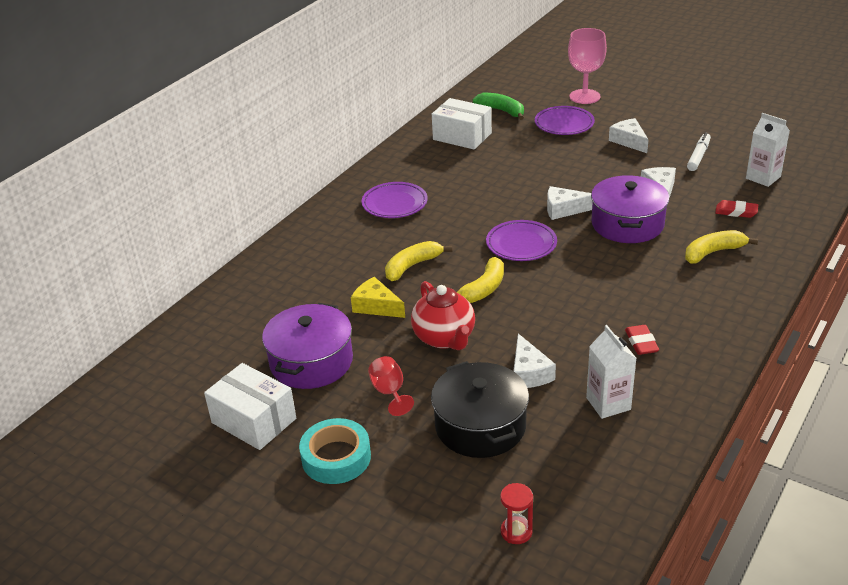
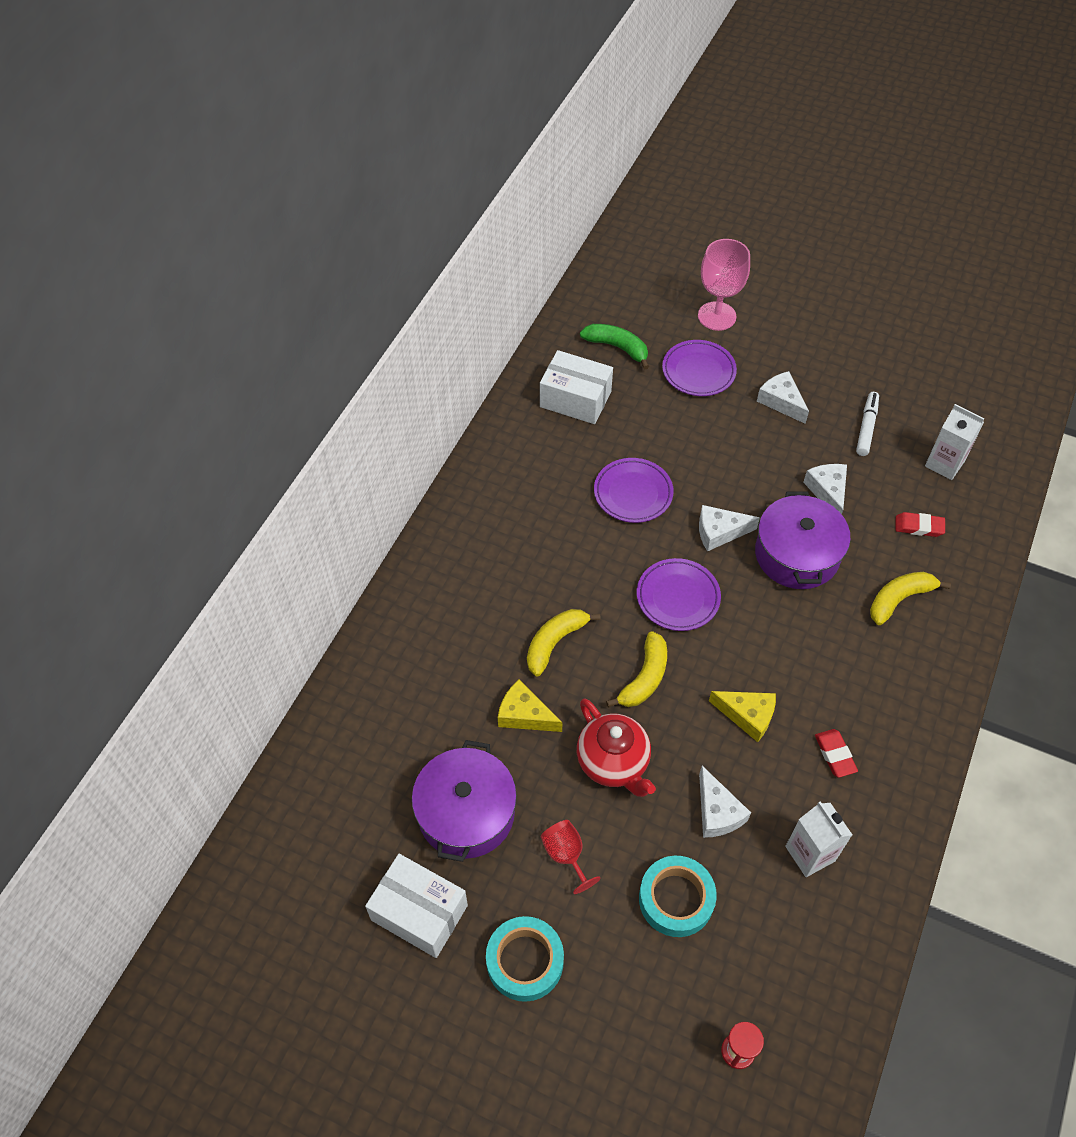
camera: 10 degrees left, 20 degrees up
purple plate [361,182,428,218] -> purple plate moved to [594,458,674,523]
black pot [431,361,529,458] -> turquoise tape [639,856,717,937]
none -> yellow cheese [709,691,776,742]

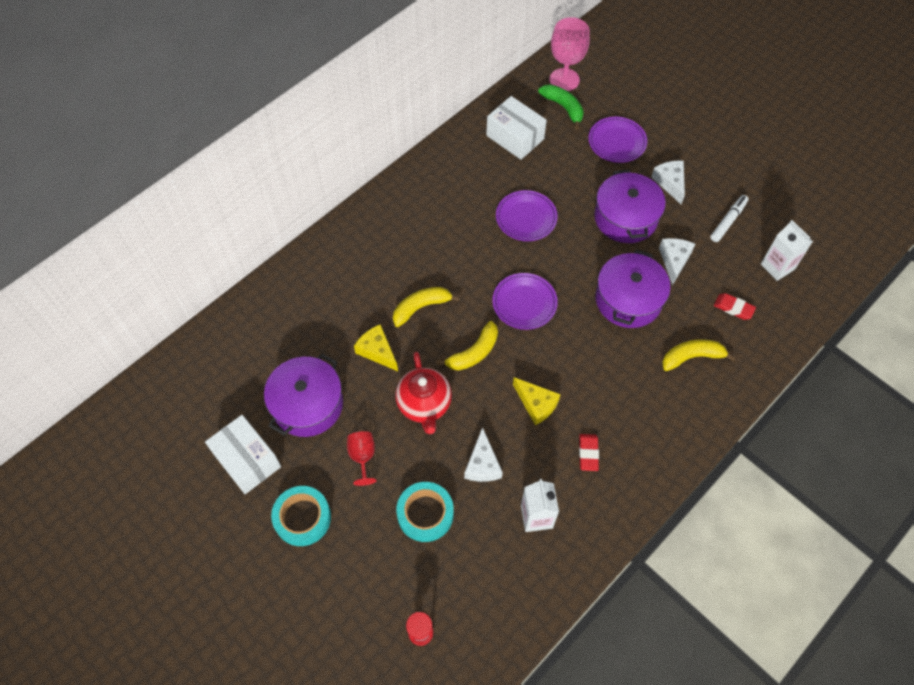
camera: 20 degrees right, 5 degrees up
pink goblet [698,239,750,331] -> pink goblet moved to [550,17,590,91]
white cheese [699,505,760,551] -> none
none -> purple pot [594,170,666,243]

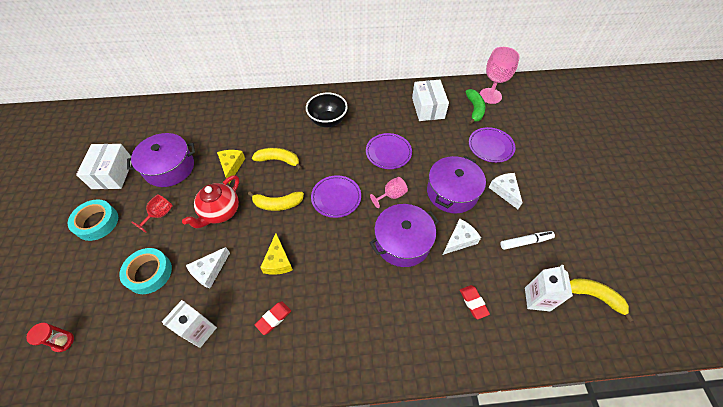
camera: 40 degrees right, 5 degrees down
white cheese [651,161,685,204] -> white cheese turned 45 degrees counterclockwise [489,173,523,209]
yellow banana [662,339,736,371] -> yellow banana moved to [570,279,634,322]
none -> black bowl [306,92,348,127]
none -> pink goblet [370,177,408,208]

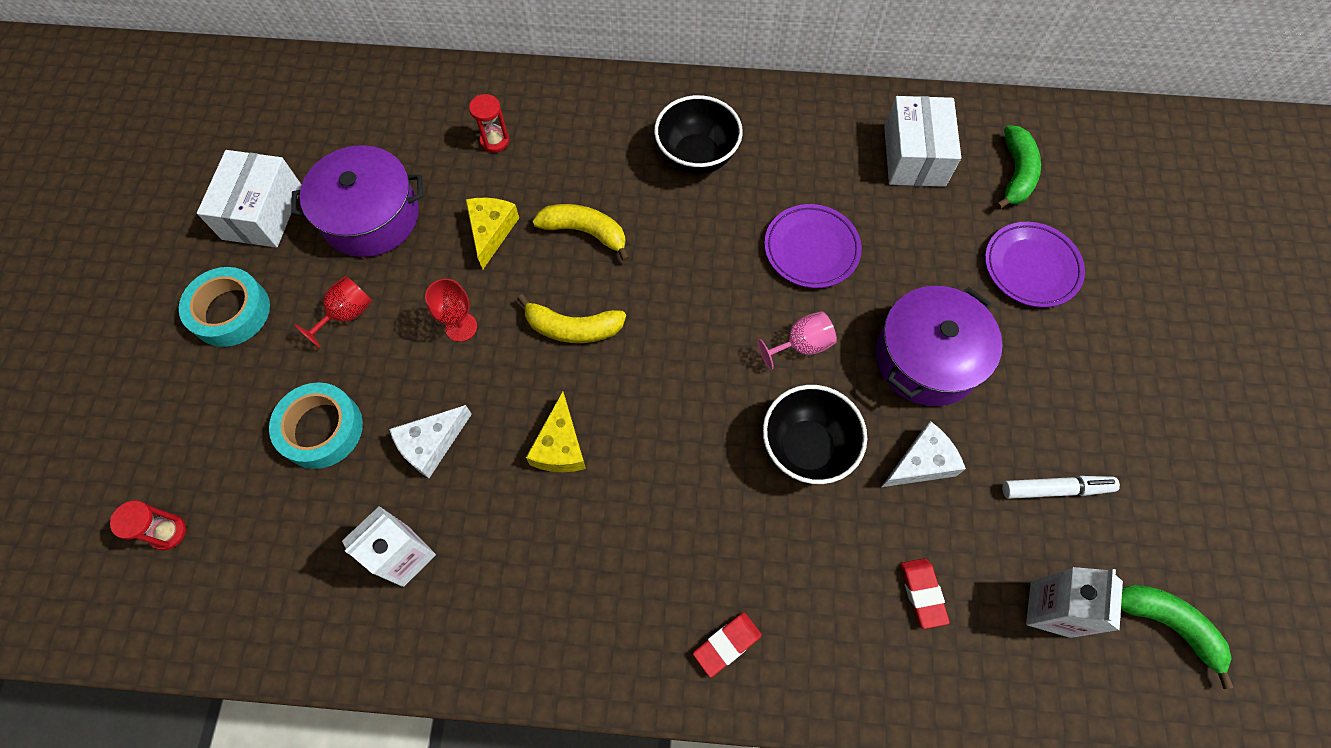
camera: 10 degrees right, 10 degrees up
red teapot [182,175,239,228] -> red goblet [425,279,477,342]
red eraser [255,302,291,335] -> red eraser moved to [693,612,762,678]
purple plate [311,175,361,218] -> none
purple pot [370,204,439,267] -> black bowl [763,385,867,484]
pink goblet [480,47,520,104] -> none
white cheese [489,173,523,209] -> none
yellow banana [570,279,634,322] -> green banana [1121,585,1234,689]
none -> red hourglass [469,94,509,153]

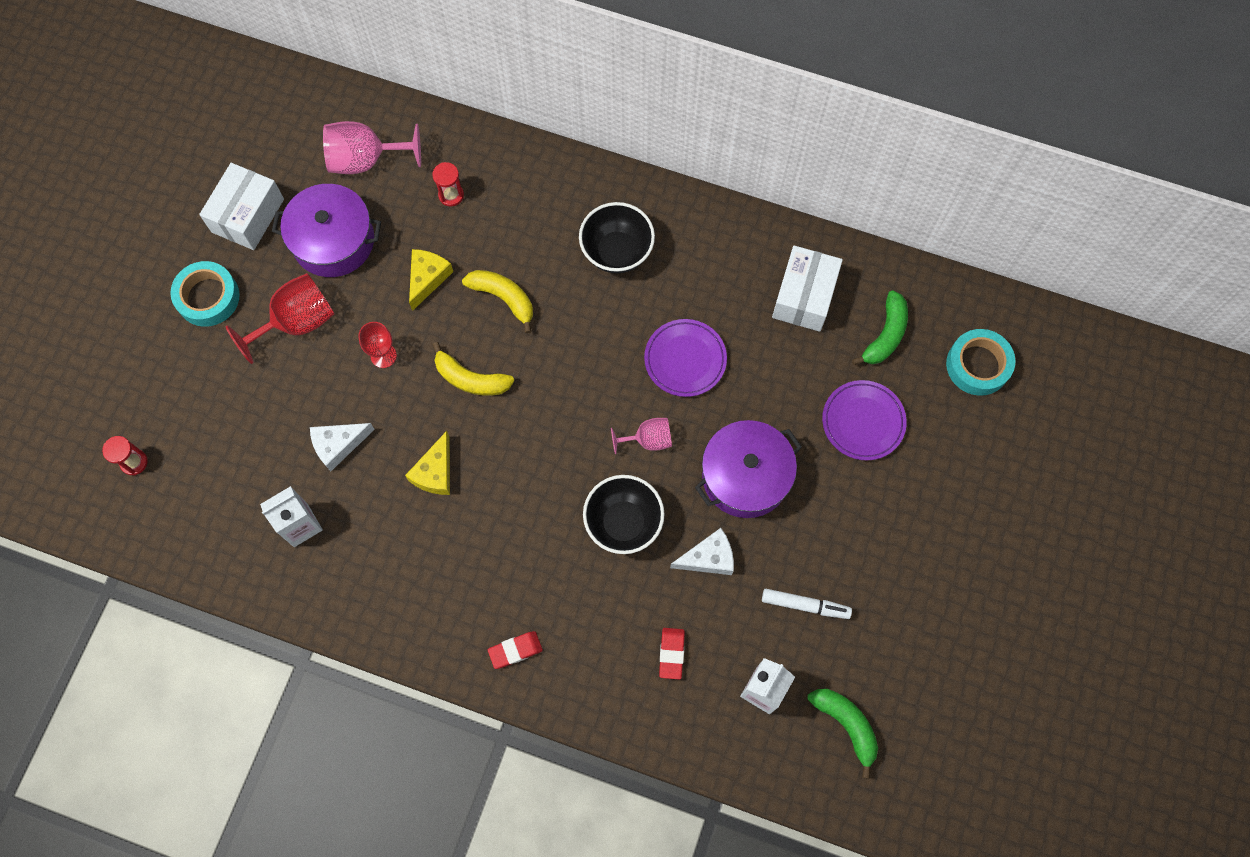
camera: 15 degrees right, 5 degrees up
turquoise tape [269,382,363,469] -> turquoise tape moved to [946,329,1016,396]
red goblet [294,276,372,348] -> red goblet [226,273,335,364], size x1.70
none -> pink goblet [323,121,421,174]

